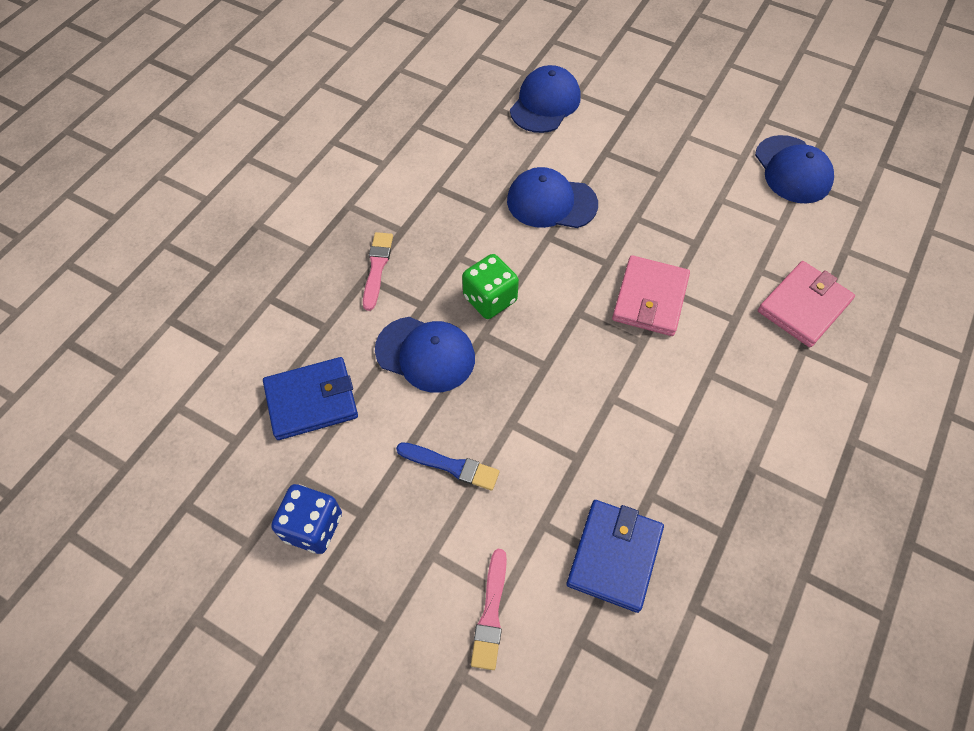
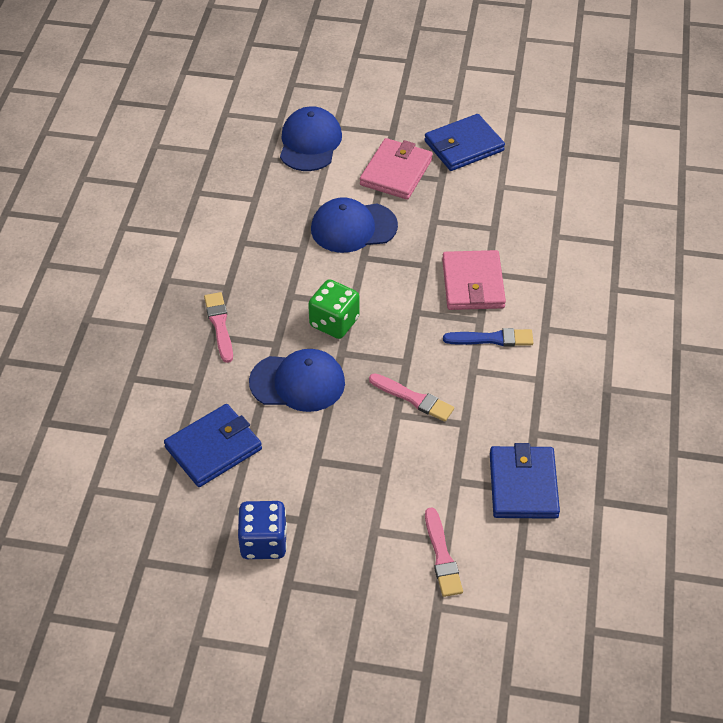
camera: 20 degrees left, 10 degrees down
blue brush [396,442,500,491] -> blue brush moved to [443,328,533,346]
blue cap [755,135,834,204] -> none
pink wallet [758,261,855,347] -> pink wallet moved to [360,138,433,200]
none -> pink brush [369,373,454,422]
none -> blue wallet [424,114,505,171]

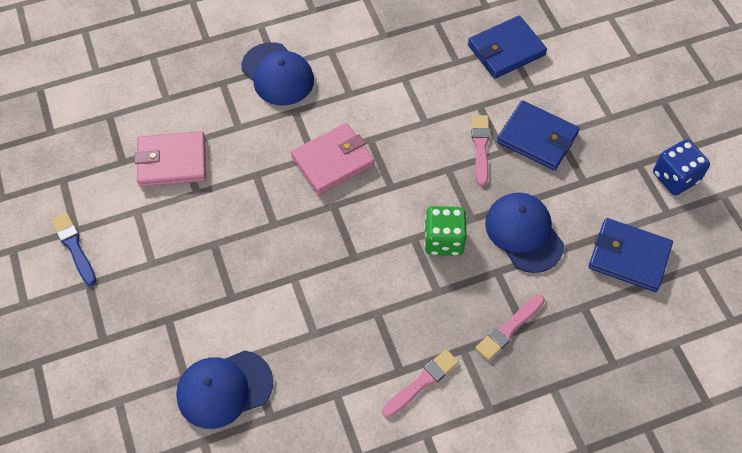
camera: 120 degrees left, 10 degrees up
blue cap [311,198,398,253] -> blue cap moved to [241,42,314,105]
pink wallet [360,138,433,200] -> pink wallet moved to [134,131,206,187]
blue wallet [424,114,505,171] -> blue wallet moved to [497,100,580,170]
pink brush [425,507,463,597] -> pink brush moved to [382,349,459,418]
blue brush [443,328,533,346] -> blue brush moved to [51,213,96,286]

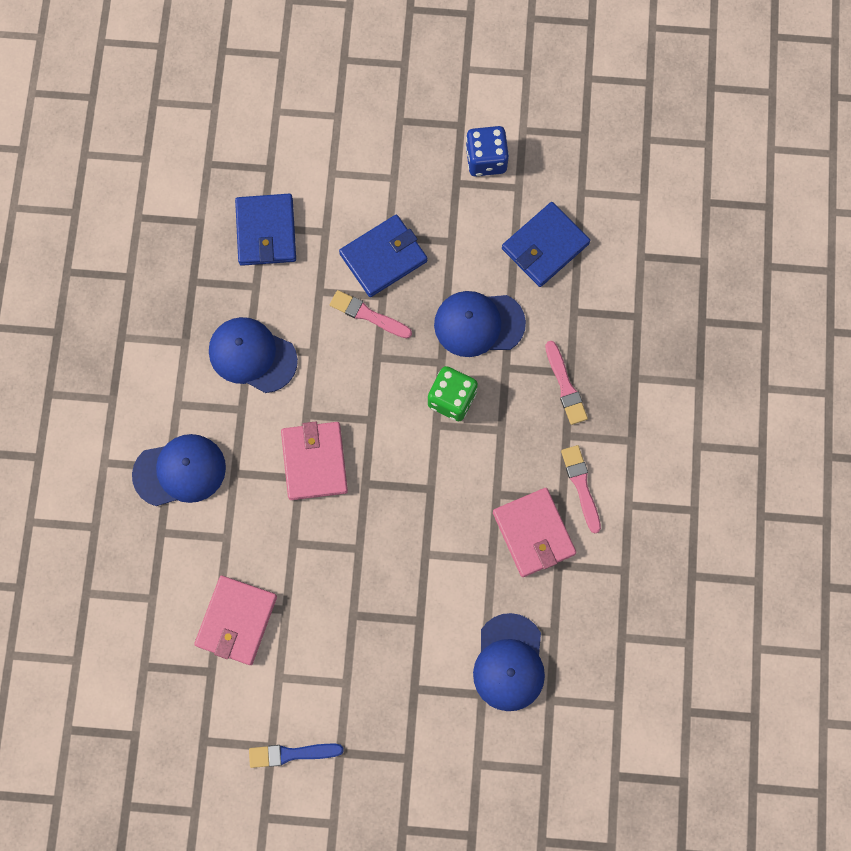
camera: 65 degrees left, 15 degrees up
none -> blue cap [209,317,298,393]
none -> pink wallet [493,488,576,577]

